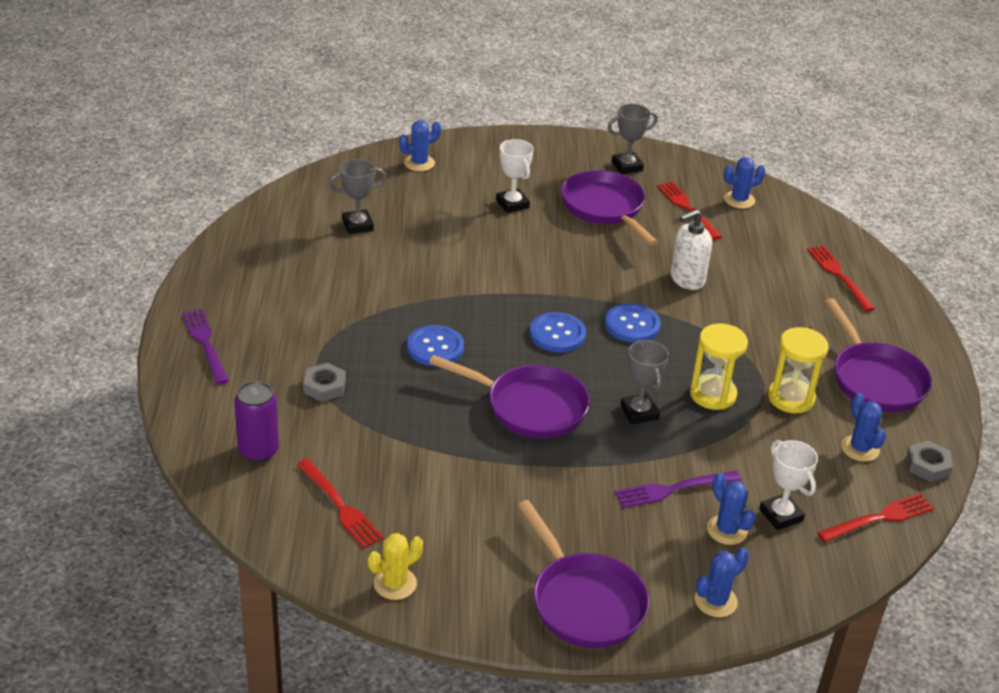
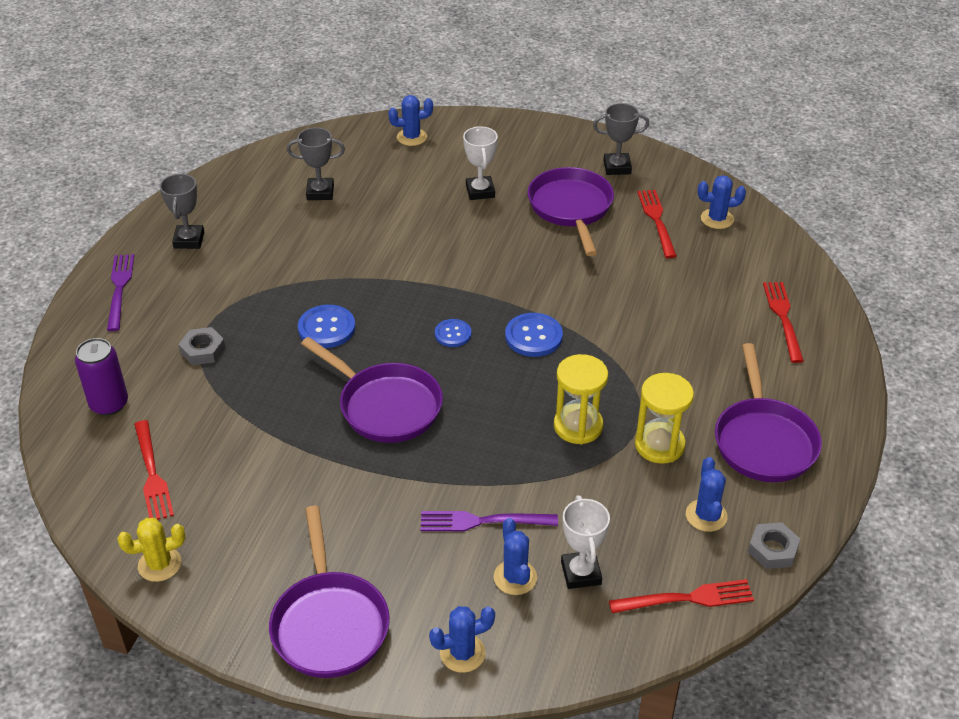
camera: 20 degrees right, 5 degrees up
blue button [530,312,586,353] -> blue button [435,319,471,347], size x0.64
grey trophy [621,339,669,424] -> grey trophy moved to [160,173,204,249]
white soap dispenser [671,209,712,290] -> none

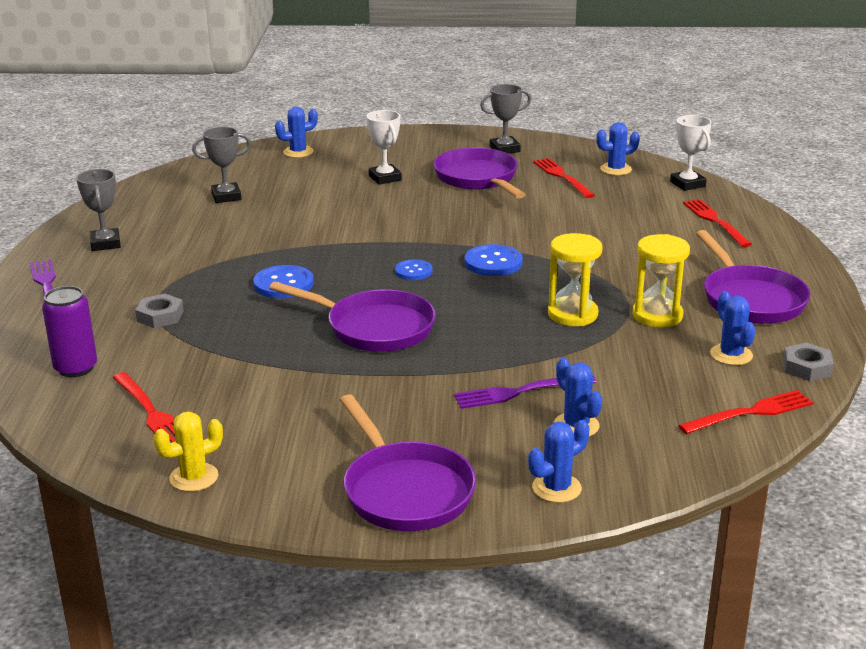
camera: 15 degrees left, 15 degrees down
white trophy [561,495,610,589] -> white trophy moved to [670,115,711,191]

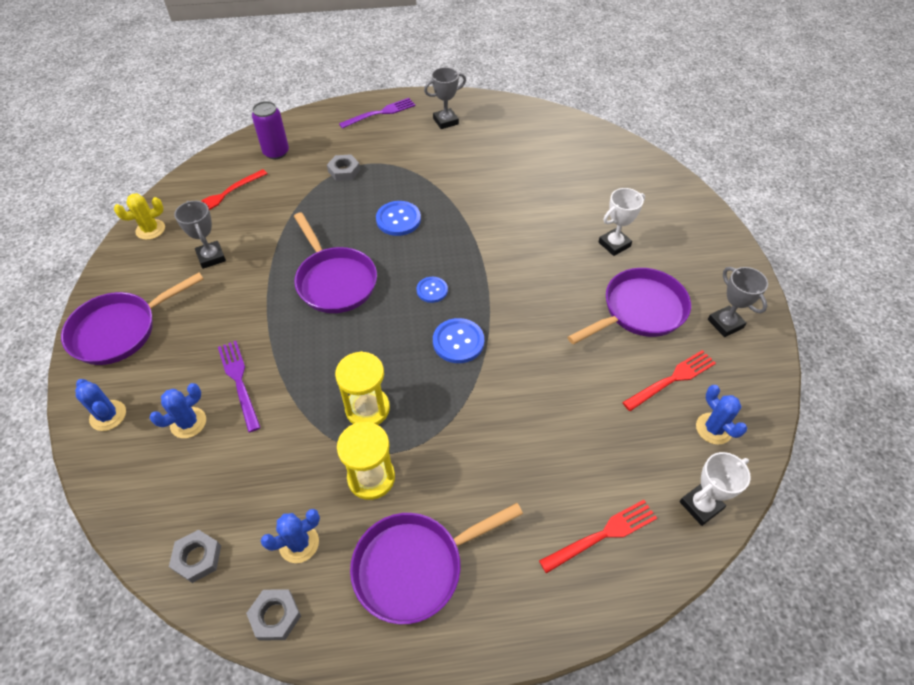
camera: 80 degrees right, 25 degrees up
yellow cactus [154,412,223,492] -> yellow cactus turned 75 degrees counterclockwise [114,193,165,240]
grey trophy [192,127,251,203] -> grey trophy moved to [174,201,226,269]
purple pan [269,281,436,352] -> purple pan turned 45 degrees counterclockwise [294,212,377,313]
blue cactus [275,106,318,158] -> none
red fork [678,390,814,434] -> grey nut [169,530,221,583]

